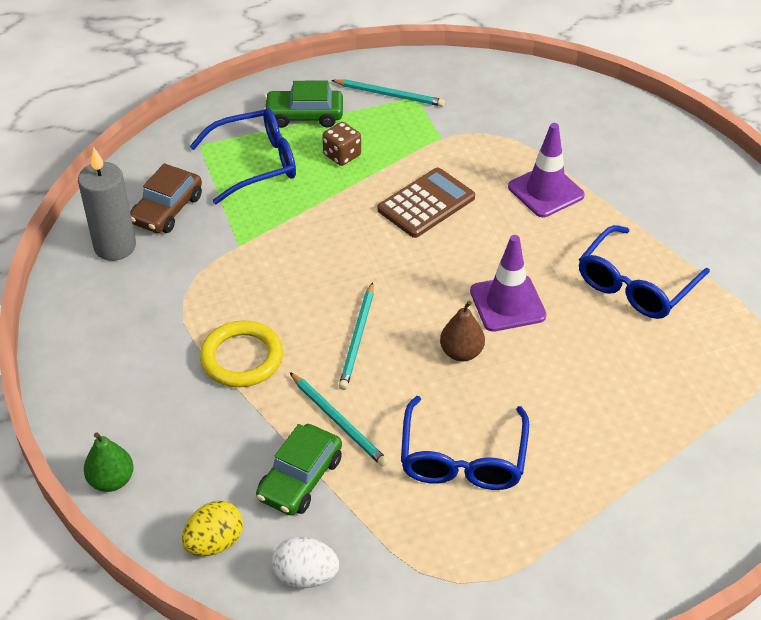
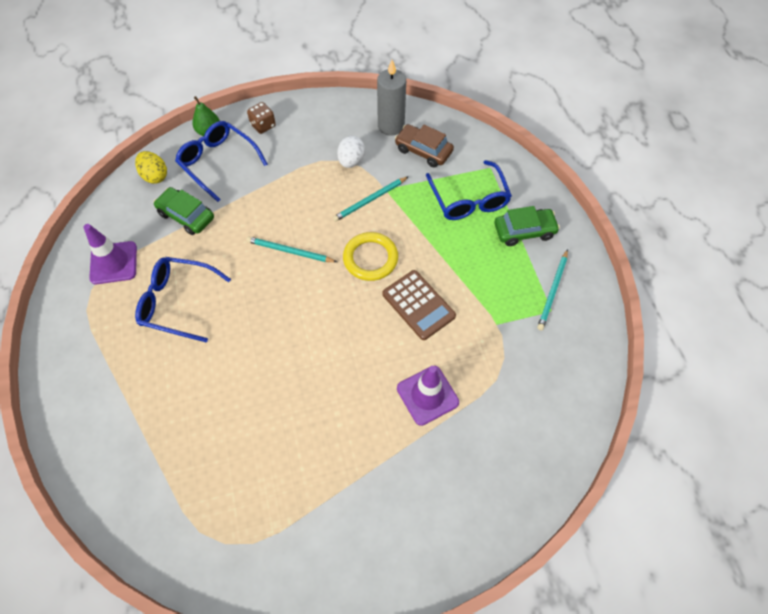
camera: 95 degrees right, 15 degrees up
yellow ring [200,321,283,387] -> yellow ring moved to [343,232,398,281]
green car [264,80,343,128] -> green car turned 75 degrees clockwise [494,206,560,246]
white egg [272,537,339,589] -> white egg moved to [337,136,365,168]
turquoise pencil [290,372,388,467] -> turquoise pencil moved to [333,176,409,222]
brown dice [322,122,361,166] -> brown dice moved to [247,102,276,134]
brown pear [440,301,485,361] -> none
purple traffic cone [470,235,547,332] -> purple traffic cone moved to [83,224,137,284]
blue glasses [579,225,710,319] -> blue glasses moved to [175,121,268,202]

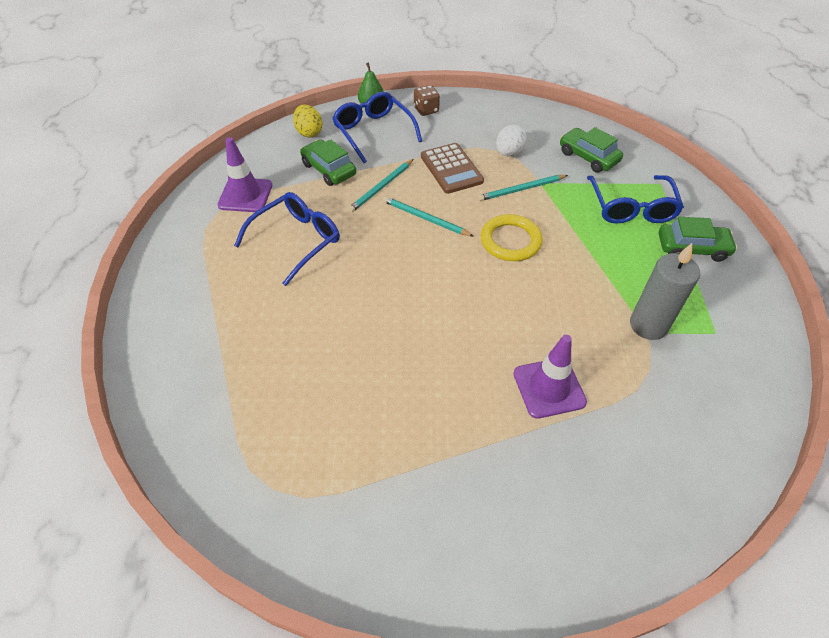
camera: 15 degrees right, 10 degrees down
blue glasses [135,257,231,343] -> blue glasses turned 105 degrees clockwise [234,192,340,286]
grey candle [377,60,406,136] -> grey candle moved to [630,243,700,340]
brown calculator [382,270,456,340] -> brown calculator moved to [421,143,484,194]
brown car [395,124,454,167] -> green car [560,127,623,173]
turquoise pencil [537,249,568,330] -> turquoise pencil moved to [348,159,414,213]

